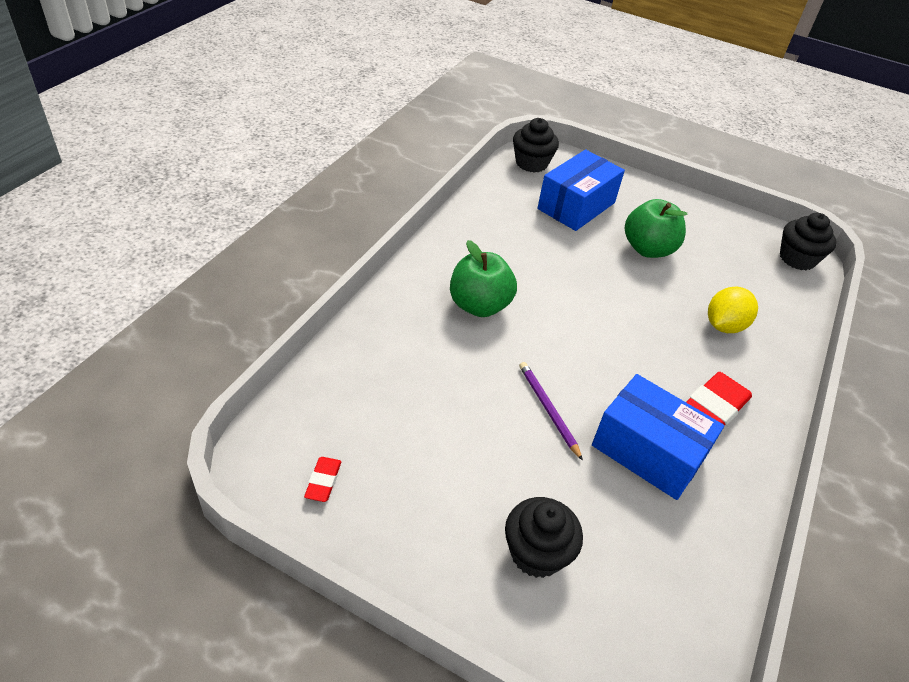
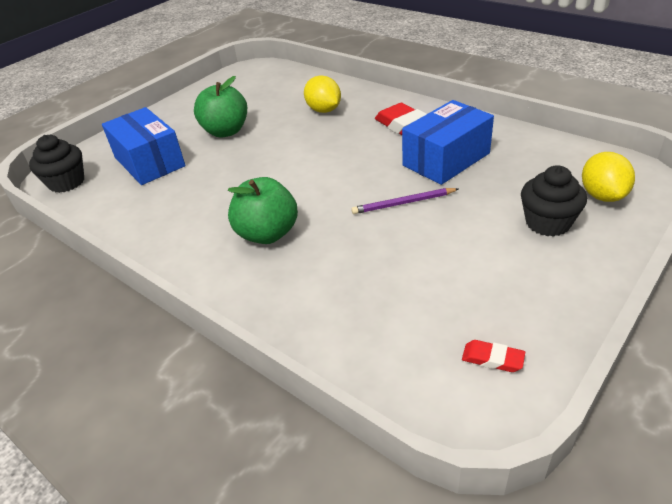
camera: 70 degrees left, 5 degrees down
black cupcake [780,213,836,270] -> none
none -> yellow lemon [582,152,635,202]

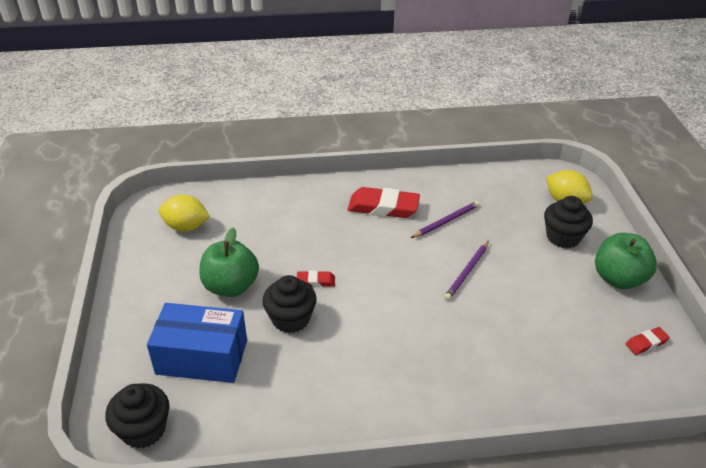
camera: 50 degrees left, 0 degrees up
green apple [228,177,298,244] -> green apple moved to [595,233,657,289]
yellow lemon [304,75,341,113] -> yellow lemon moved to [159,195,210,231]
blue box [402,100,494,185] -> purple pencil [411,201,480,238]
none -> black cupcake [262,275,317,333]
none -> red eraser [297,271,335,287]

